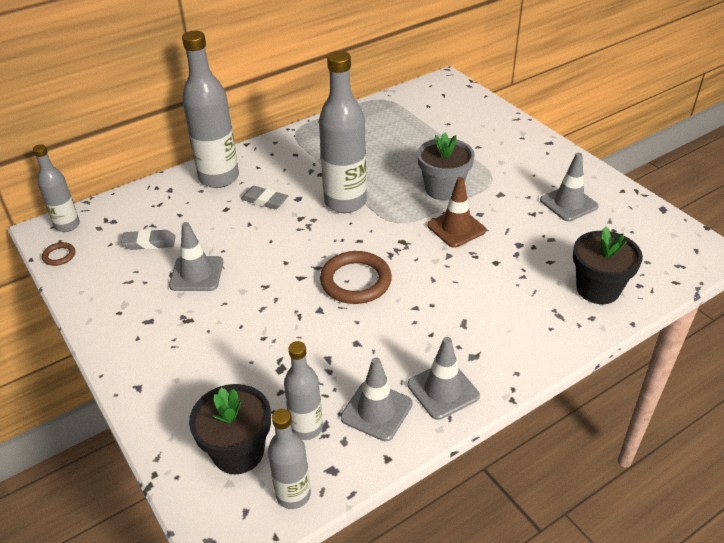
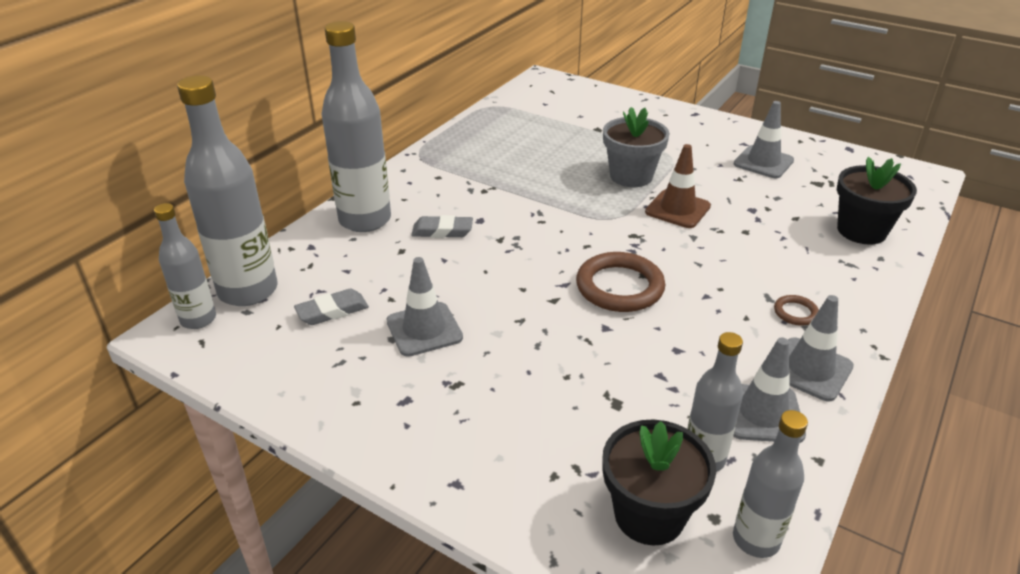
camera: 25 degrees left, 5 degrees down
brown ring [42,242,75,266] -> brown ring moved to [774,295,819,326]
grey bottle [319,51,367,213] -> grey bottle moved to [177,75,278,306]

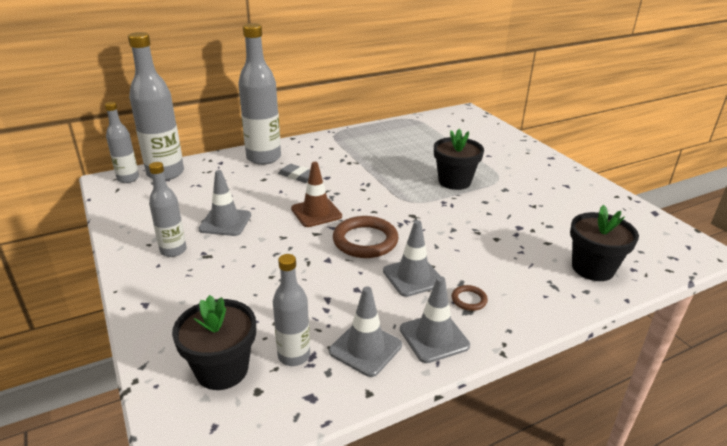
camera: 30 degrees right, 5 degrees down
grey eraser [294,288,369,325] -> none
grey flower pot [603,107,670,187] -> black flower pot [434,129,484,190]
brown traffic cone [645,144,711,228] -> brown traffic cone moved to [291,162,342,227]
grey bottle [733,410,808,558] -> grey bottle moved to [149,162,186,257]
grey traffic cone [734,101,794,178] -> grey traffic cone moved to [383,220,440,297]

